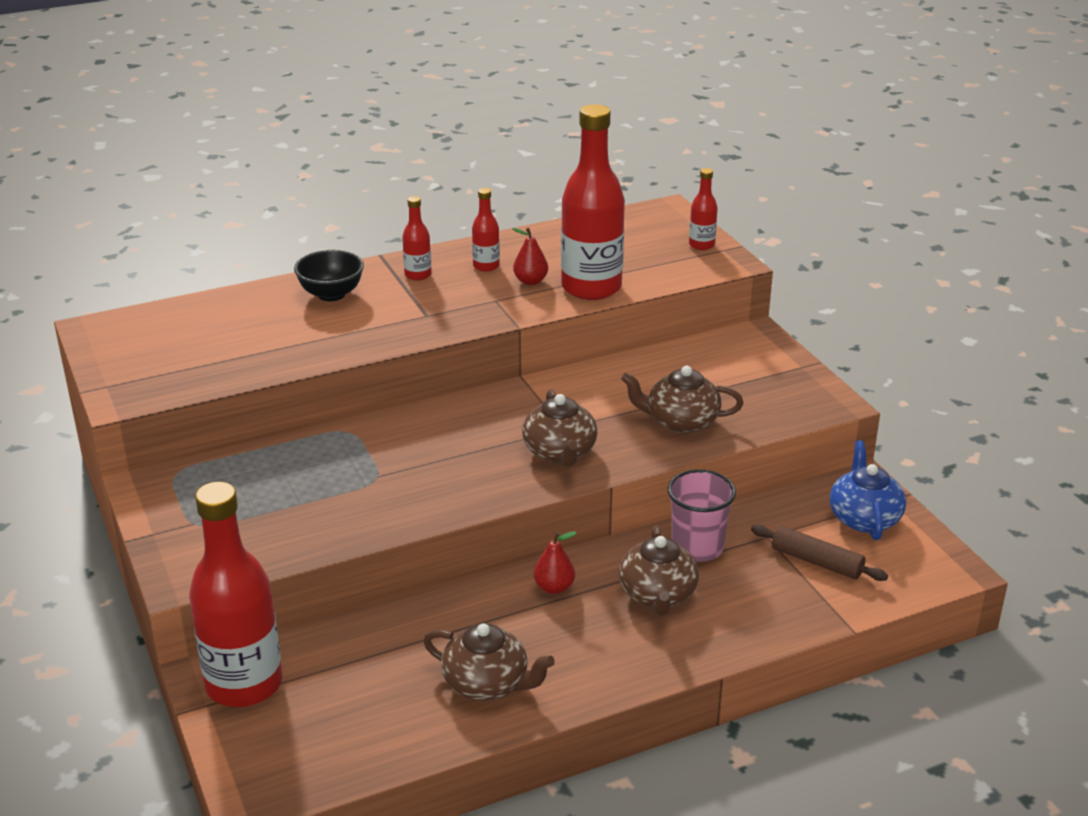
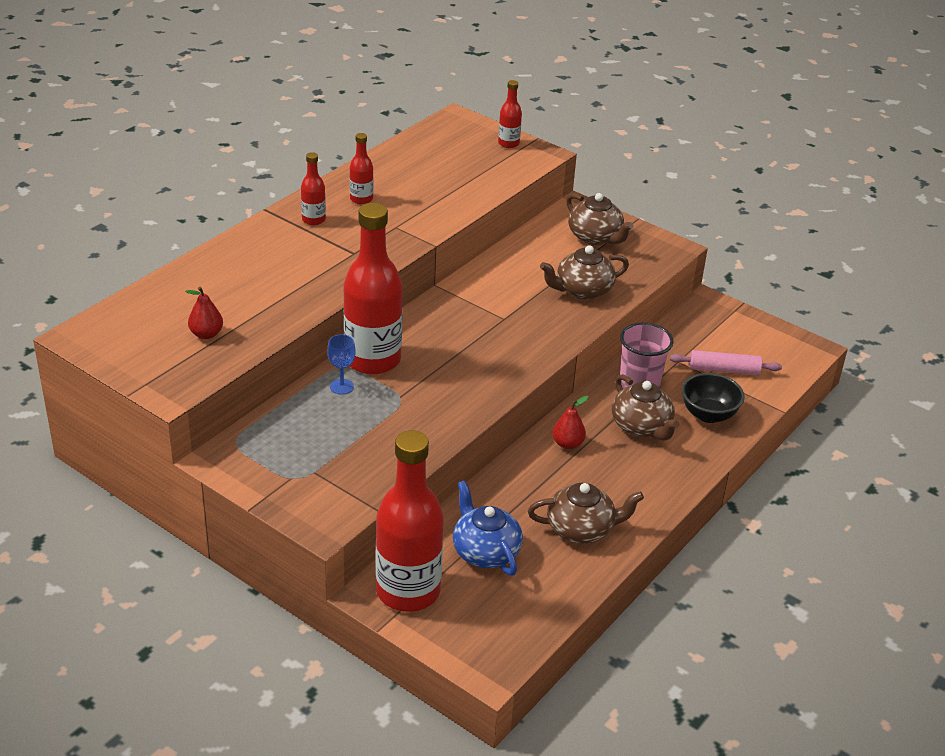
camera: 30 degrees left, 5 degrees up
black bowl [294,250,364,301] -> black bowl moved to [682,373,745,423]
red pear [512,228,548,285] -> red pear moved to [186,287,223,339]
brown teapot [522,389,598,467] -> brown teapot moved to [566,193,634,245]
red bottle [561,104,625,300] -> red bottle moved to [343,203,403,375]
brown rolling pin [751,525,888,581] -> pink rolling pin [670,350,782,375]
blue teapot [830,440,906,540] -> blue teapot moved to [453,480,523,576]
none -> blue goblet [327,334,356,394]

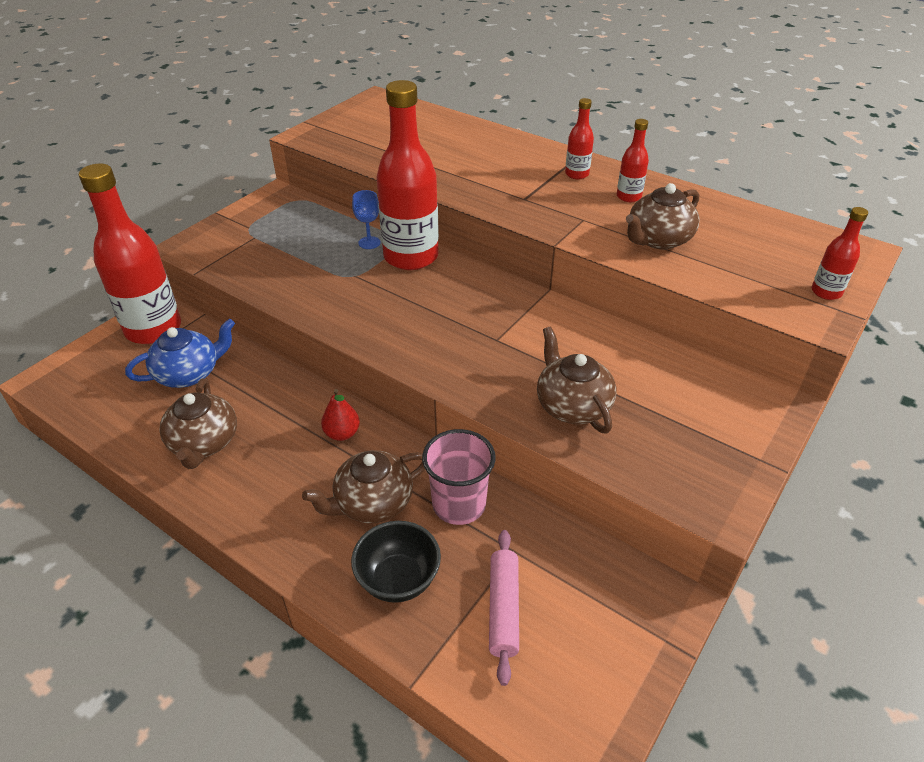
camera: 90 degrees right, 5 degrees up
red pear [186,287,223,339] -> none
brown teapot [566,193,634,245] -> brown teapot moved to [626,183,700,249]

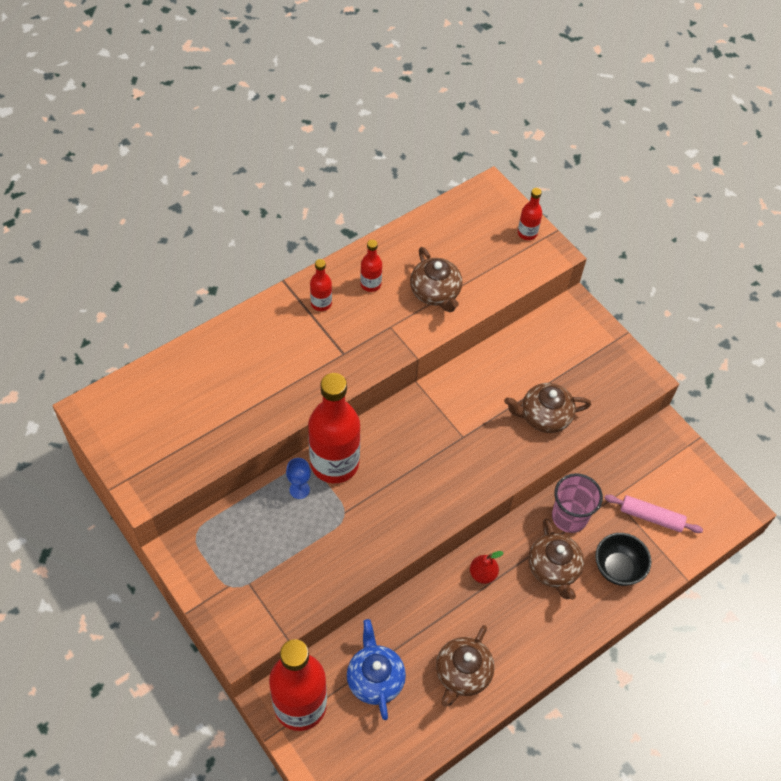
camera: 75 degrees left, 15 degrees up
brown teapot [159,379,237,469] -> brown teapot turned 105 degrees clockwise [436,625,495,707]

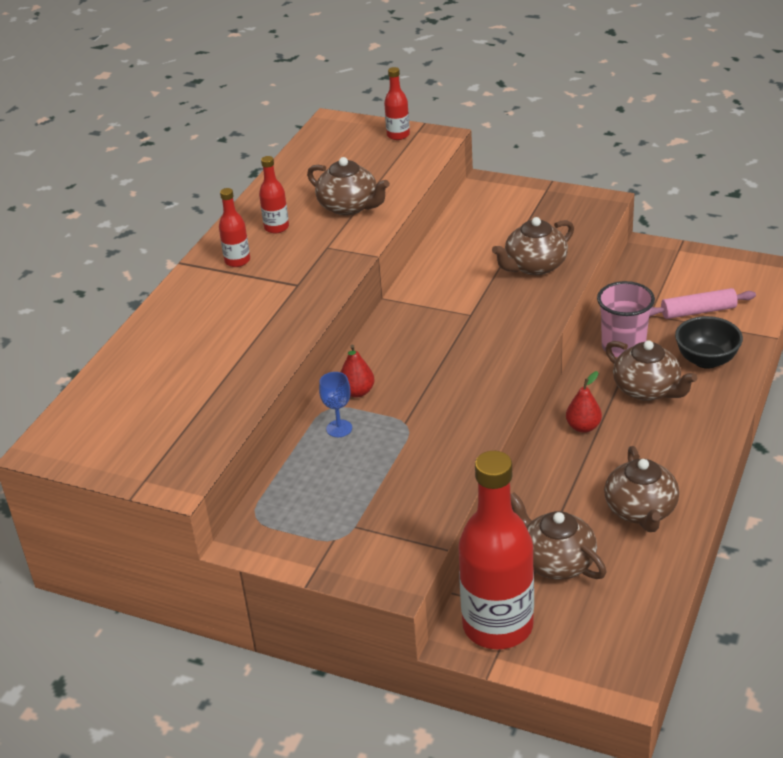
camera: 25 degrees left, 20 degrees down
red bottle [308,373,360,483] -> red pear [341,345,375,398]
blue teapot [347,619,406,720] -> brown teapot [511,492,606,580]

